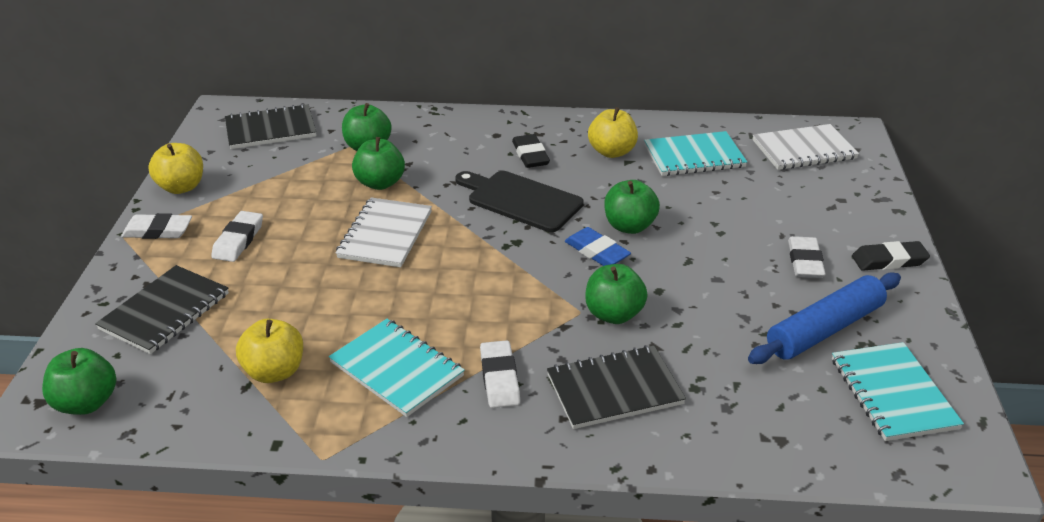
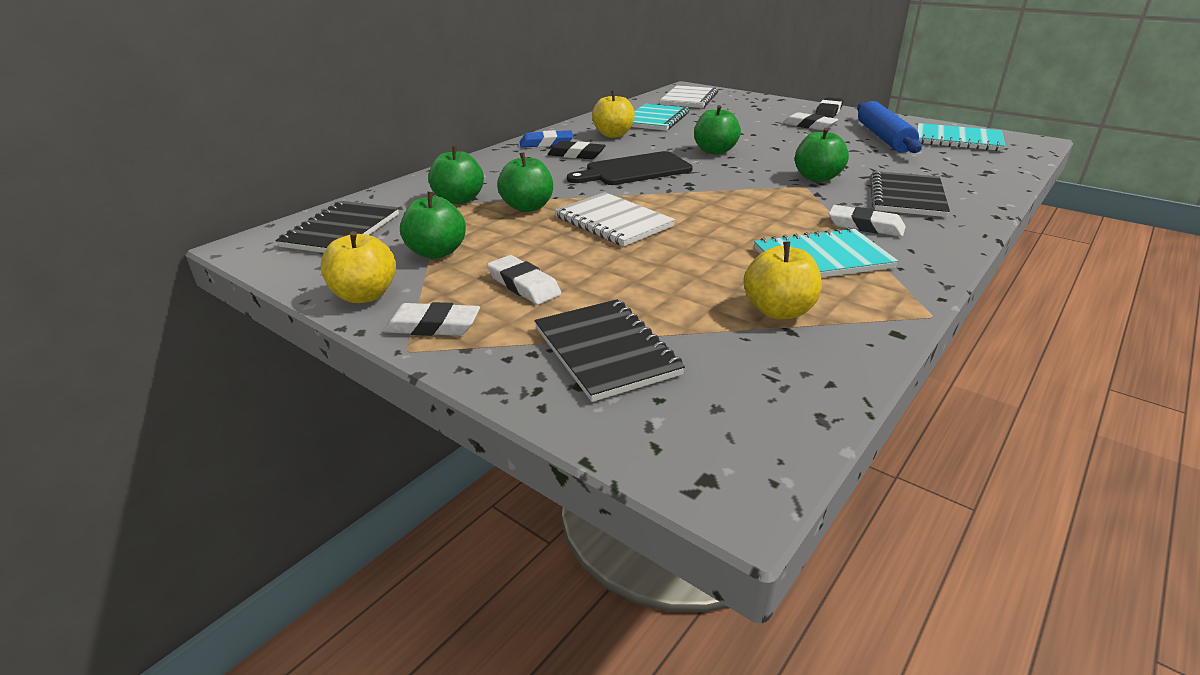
camera: 55 degrees left, 5 degrees down
green apple [42,348,116,415] -> green apple moved to [400,192,466,259]
white eraser [121,213,192,239] -> white eraser turned 60 degrees clockwise [383,302,480,336]
blue eraser [565,227,631,266] -> blue eraser moved to [520,130,573,148]

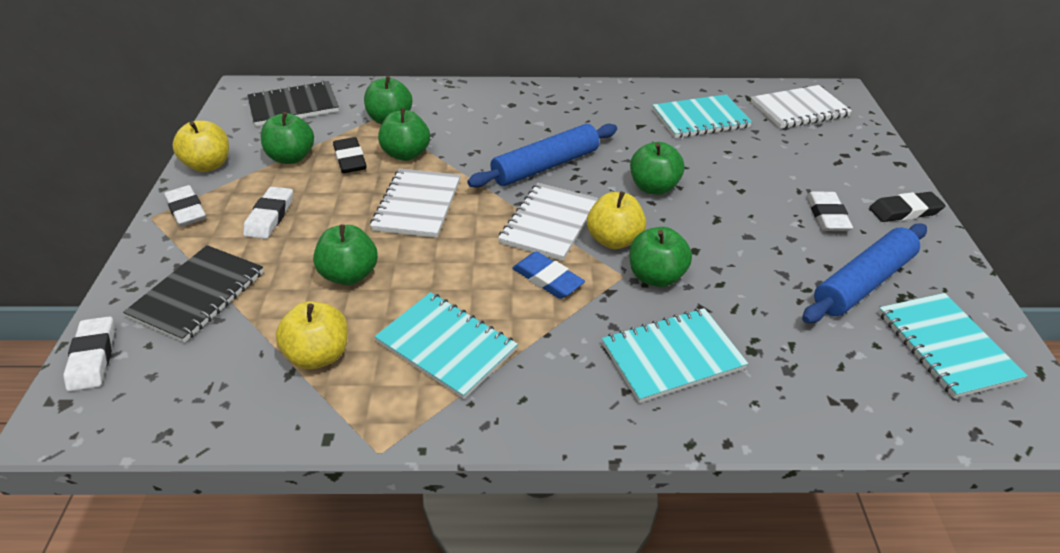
camera: 50 degrees right, 10 degrees up
blue eraser [520,130,573,148] -> blue eraser moved to [512,251,585,299]
black eraser [547,141,606,159] -> black eraser moved to [333,137,366,173]
black cutting board [567,151,693,185] -> blue rolling pin [467,124,617,188]
yellow apple [592,91,635,138] -> yellow apple moved to [587,191,646,249]
white eraser [829,205,906,237] -> white eraser moved to [63,316,115,392]
black notebook [870,171,950,217] -> turquoise notebook [602,308,748,403]
none -> green apple [313,224,378,285]
none -> white notebook [498,183,598,261]

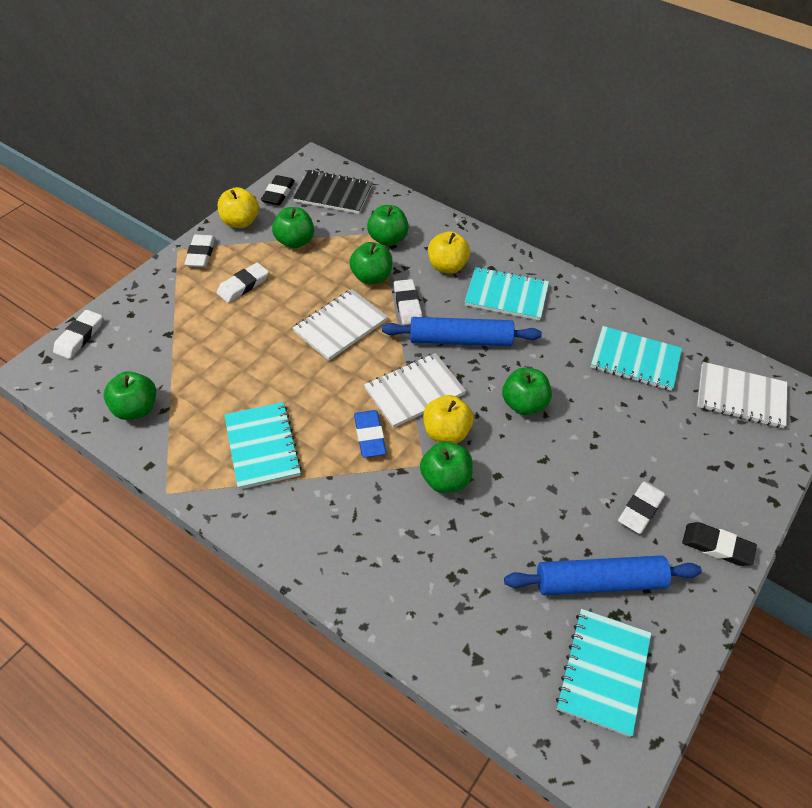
camera: 35 degrees right, 10 degrees up
black notebook [123,245,264,343] -> none
yellow apple [276,301,348,369] -> yellow apple moved to [428,231,470,273]
green apple [313,224,378,285] -> green apple moved to [104,371,156,420]
black eraser [333,137,366,173] -> black eraser moved to [261,175,295,205]
turquoise notebook [602,308,748,403] -> turquoise notebook moved to [465,267,549,321]
none -> white eraser [394,279,422,325]

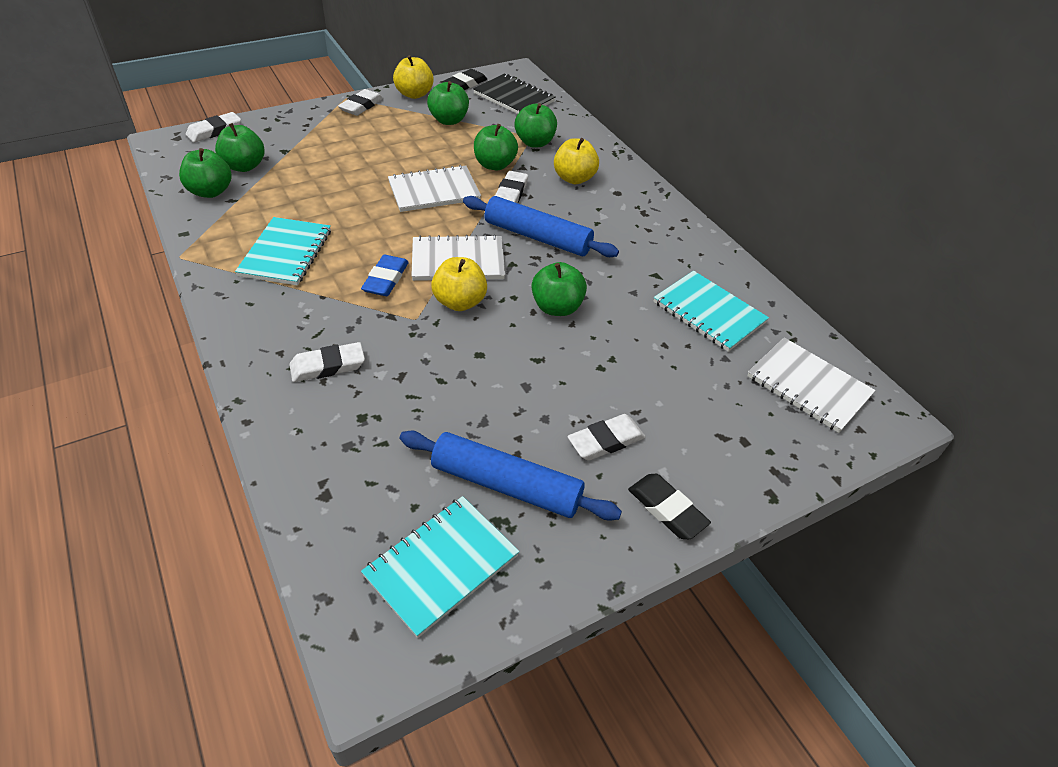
camera: 25 degrees right, 5 degrees down
white eraser [217,262,269,303] -> white eraser moved to [289,342,365,382]
green apple [420,441,473,493] -> green apple moved to [215,123,265,172]
turquoise notebook [465,267,549,321] -> none

